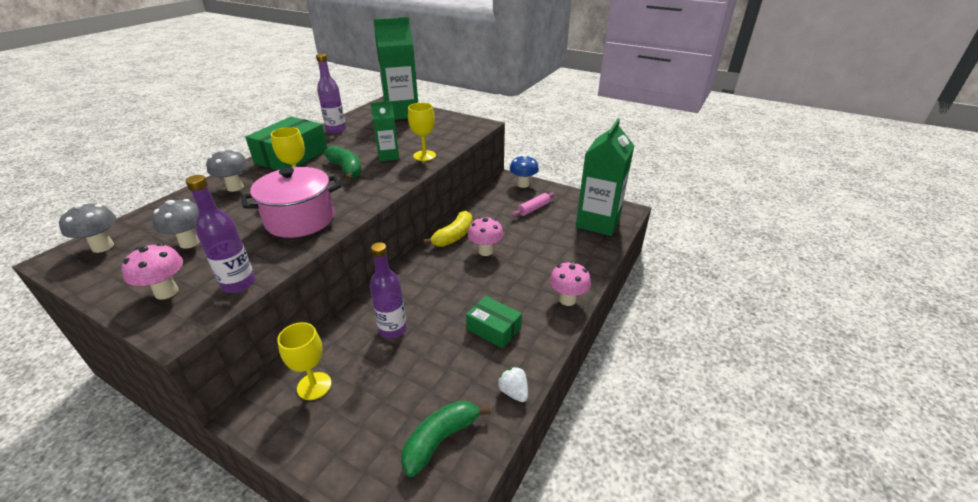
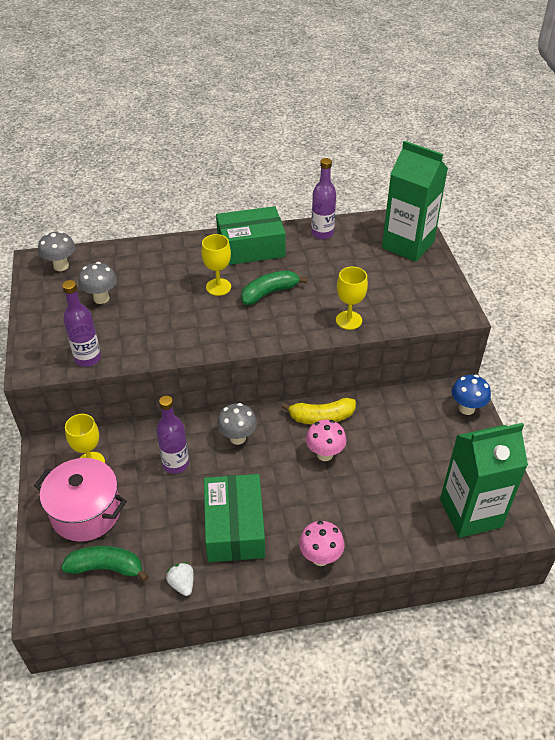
camera: 50 degrees right, 10 degrees up
pink mushroom [121,243,183,300] -> none
grey mushroom [206,149,249,192] -> grey mushroom moved to [217,403,257,445]
pink pot [241,167,341,238] -> pink pot moved to [34,458,127,542]
green banana [324,146,362,181] -> green banana turned 135 degrees counterclockwise [241,270,307,305]
green carton [370,101,399,161] -> none
green box [466,296,522,349] -> green box [204,474,265,562], size x1.68
white strawberry [497,366,528,402] -> white strawberry turned 45 degrees counterclockwise [166,562,194,596]
pink rolling pin [512,192,555,217] -> none

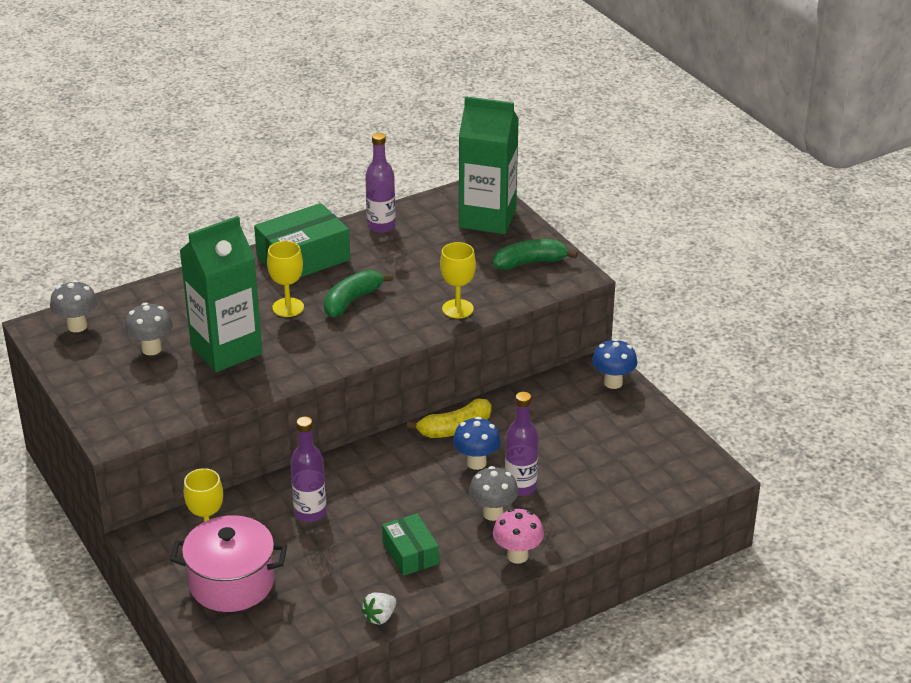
camera: 20 degrees left, 10 degrees down
green banana [61,546,149,582] -> green banana moved to [493,239,578,270]
purple bottle [62,280,101,367] -> purple bottle moved to [505,392,538,496]
white strawberry [166,562,194,596] -> white strawberry turned 90 degrees counterclockwise [361,592,396,624]
green box [204,474,265,562] -> green box [382,513,439,576], size x0.60
grey mushroom [217,403,257,445] -> grey mushroom moved to [469,466,519,521]
pink mushroom [306,419,347,461] -> blue mushroom [453,417,501,470]
green carton [440,423,528,538] -> green carton moved to [179,216,262,372]

